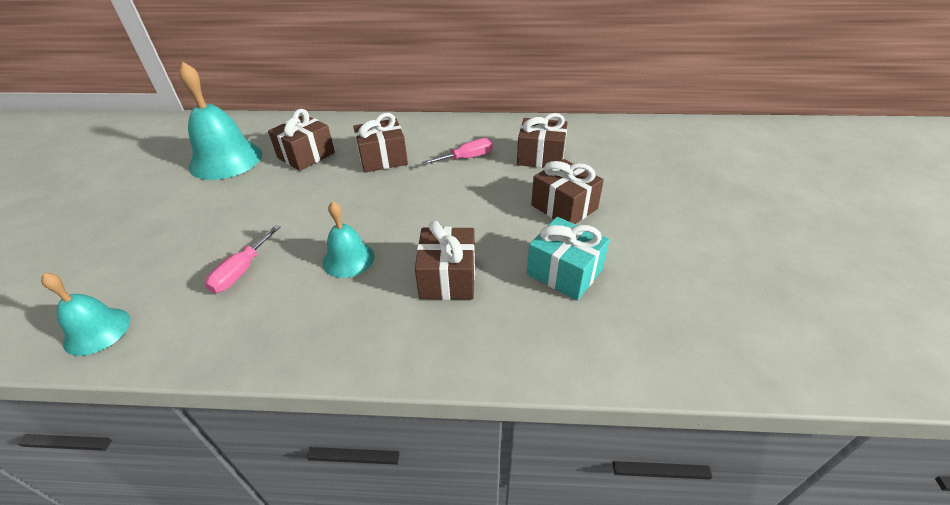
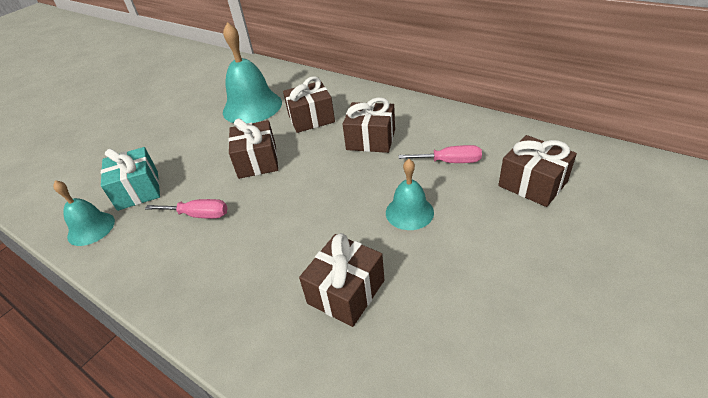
camera: 35 degrees right, 0 degrees up
pink screwdriver [204,225,281,293] -> pink screwdriver turned 135 degrees counterclockwise [145,199,227,219]
turquoise bell [323,201,374,278] -> turquoise bell moved to [386,159,434,230]
turquoise gift [527,217,610,300] -> turquoise gift moved to [101,147,160,211]
brown gift [531,159,604,224] -> brown gift moved to [228,118,278,179]

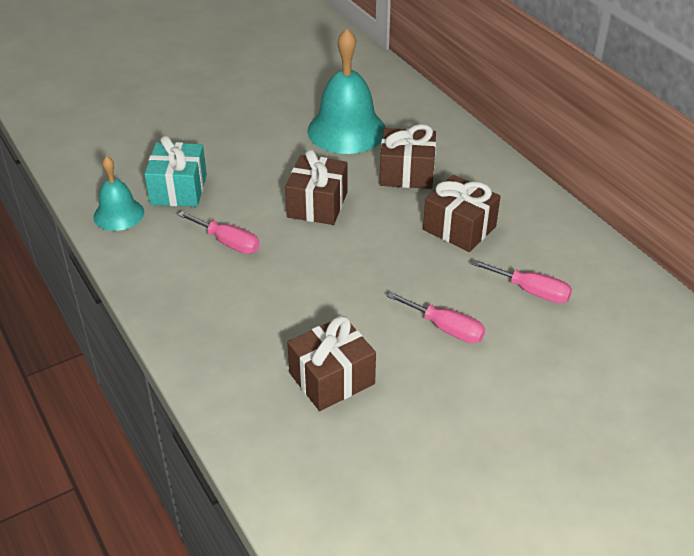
camera: 20 degrees right, 0 degrees up
turquoise bell [386,159,434,230] -> pink screwdriver [387,292,485,343]
brown gift [498,135,577,207] -> none

